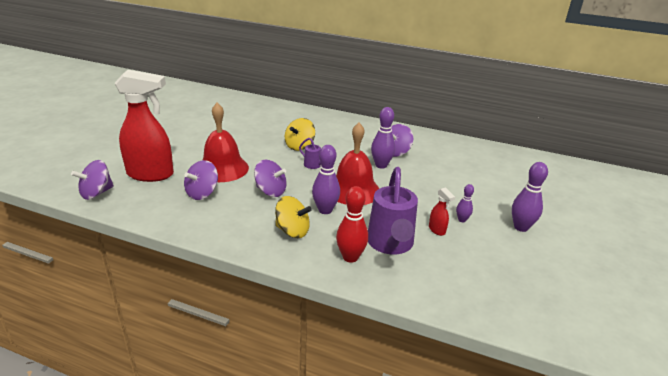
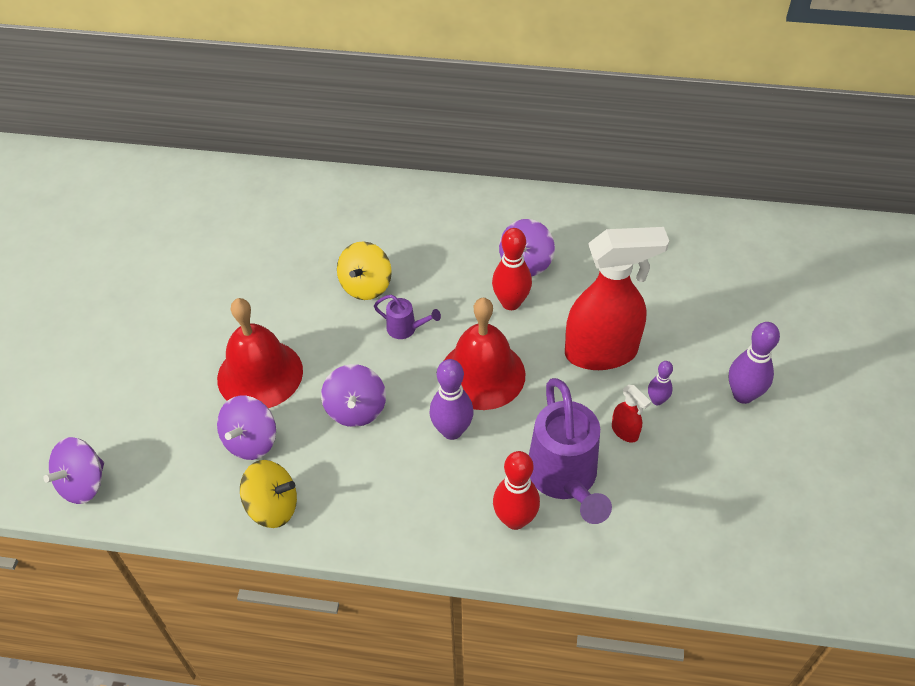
camera: 10 degrees left, 20 degrees up
red spray bottle [114,70,174,182] -> red spray bottle moved to [565,227,669,370]
purple spinning top [254,160,287,197] -> purple spinning top turned 75 degrees clockwise [321,364,386,427]
yellow spinning top [275,196,312,238] -> yellow spinning top moved to [240,460,297,528]
purple bowling pin [371,107,395,169] -> red bowling pin [492,228,532,310]

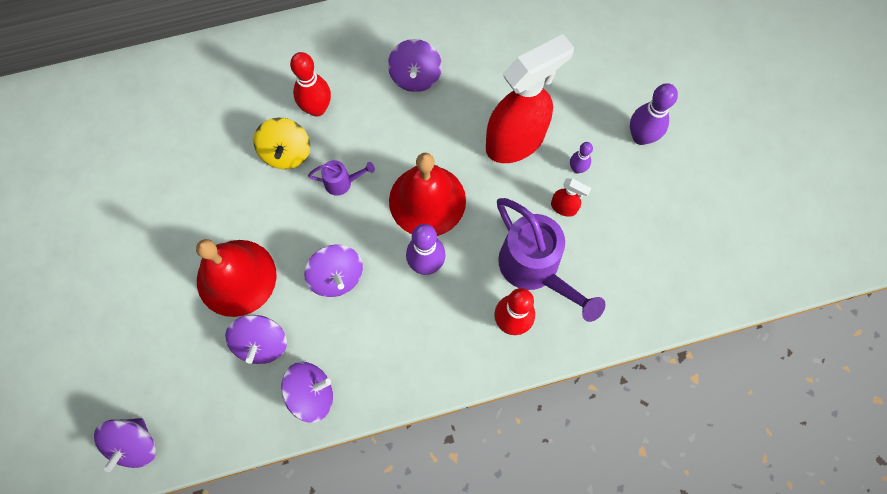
camera: 25 degrees left, 20 degrees up
yellow spinning top [240,460,297,528] -> purple spinning top [281,362,333,423]
red bowling pin [492,228,532,310] -> red bowling pin moved to [290,52,331,117]

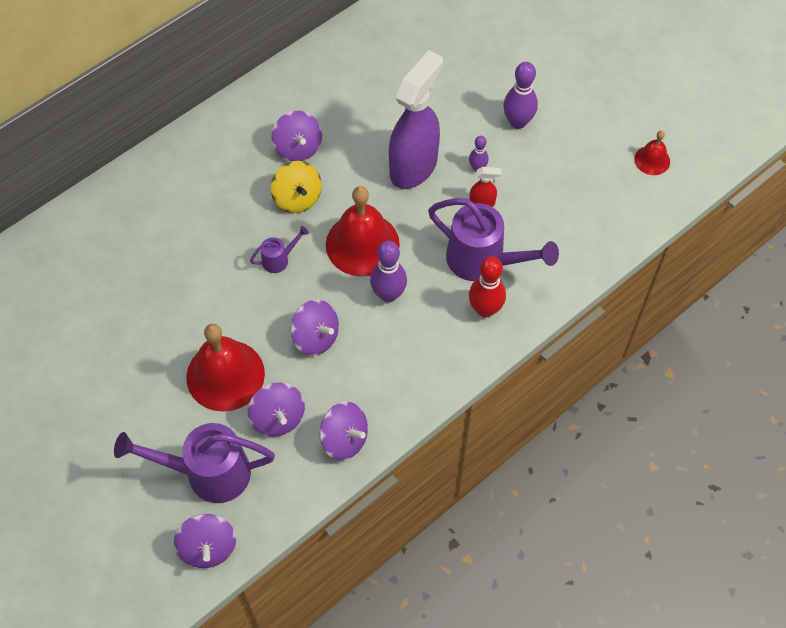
camera: 25 degrees left, 10 degrees down
yellow spinning top [254,118,310,169] -> yellow spinning top moved to [271,161,322,213]
purple spinning top [281,362,333,423] -> purple spinning top turned 75 degrees clockwise [320,402,368,460]
red bowling pin [290,52,331,117] -> none
red spray bottle [486,34,574,163] -> purple spray bottle [389,50,443,189]
none -> purple watering can [114,423,275,503]
none -> red bell [634,131,670,175]

